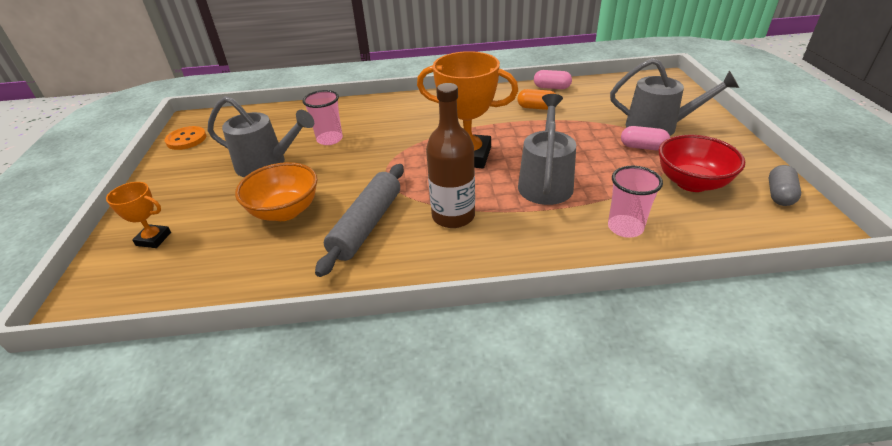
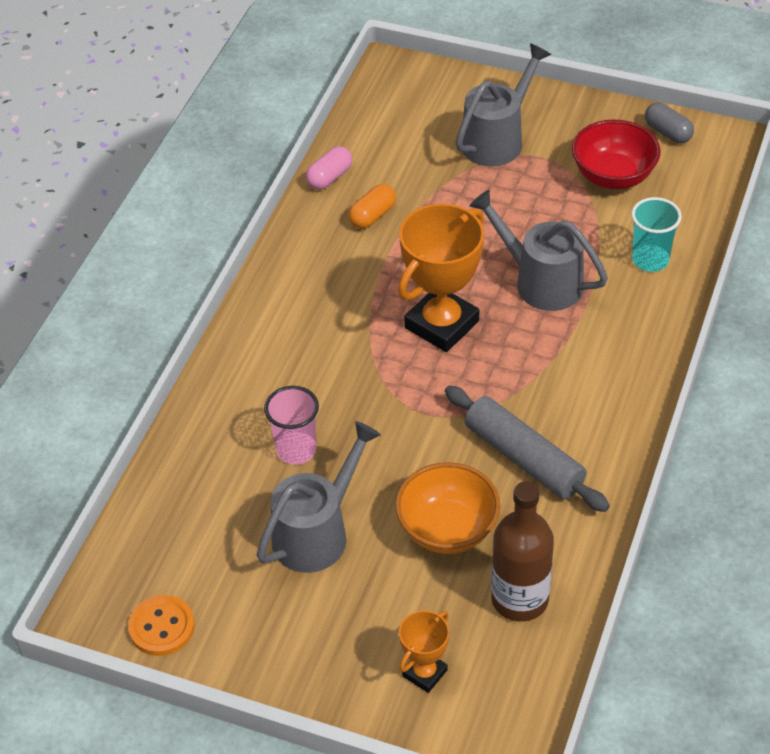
camera: 65 degrees left, 10 degrees up
brown bottle [426,83,475,228] -> brown bottle moved to [491,481,554,622]
pink cup [608,166,663,238] -> turquoise cup [631,197,682,272]
pink capsule [621,126,670,151] -> none

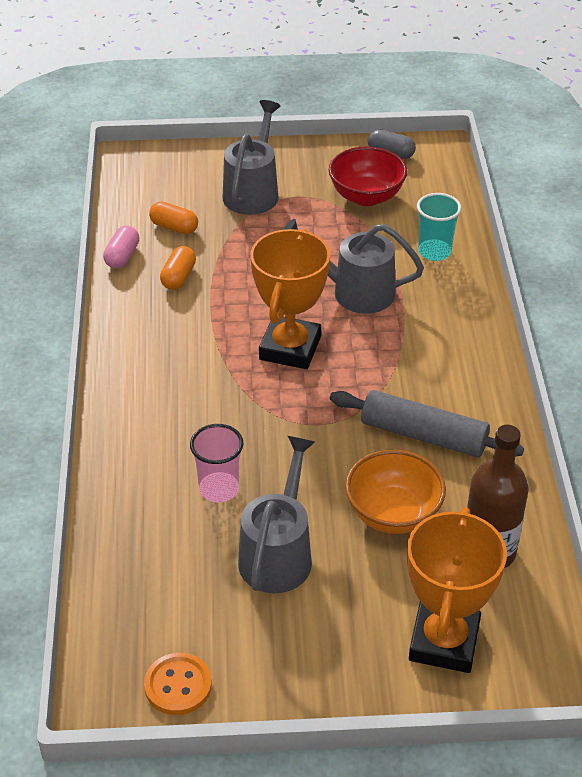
camera: 25 degrees left, 5 degrees down
orange trophy [399,610,449,693] -> orange trophy [407,507,507,673], size x1.94
none -> orange capsule [149,201,198,234]

